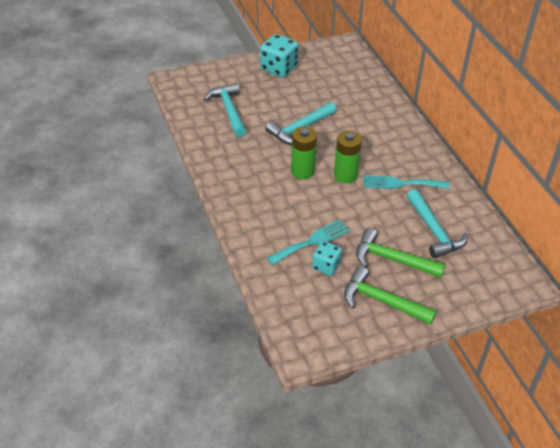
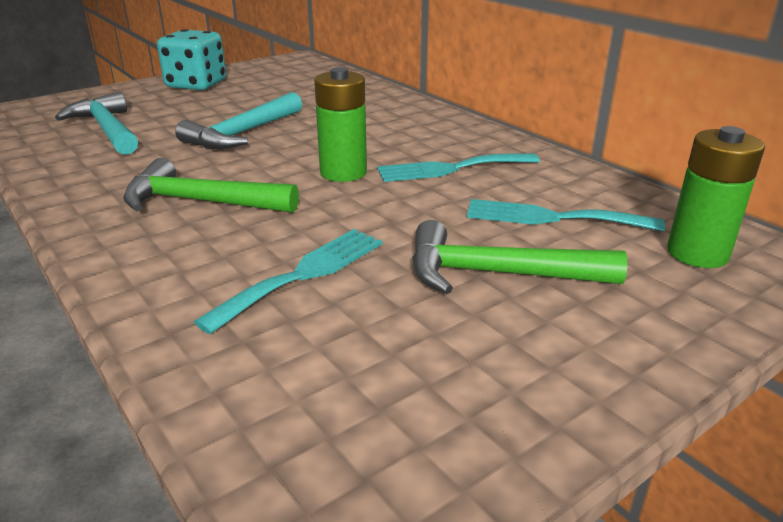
camera: 15 degrees left, 15 degrees down
green battery [291,127,317,179] -> green battery moved to [667,126,765,268]
turquoise dice [312,241,342,276] -> none
green hammer [344,266,437,325] -> green hammer moved to [123,158,299,213]
turquoise hammer [406,189,468,259] -> turquoise fork [467,199,665,232]

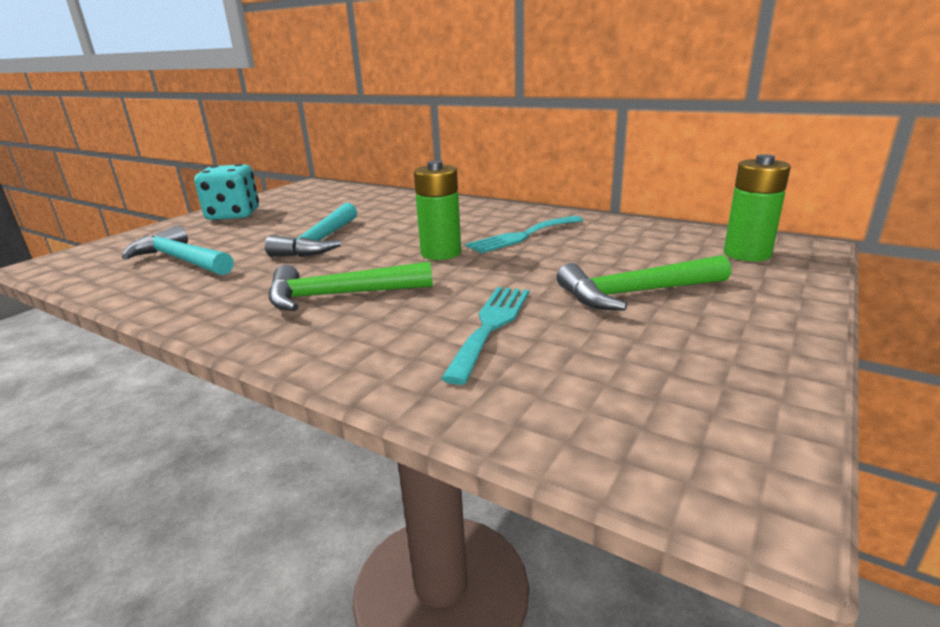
camera: 20 degrees left, 5 degrees down
turquoise fork [467,199,665,232] -> none

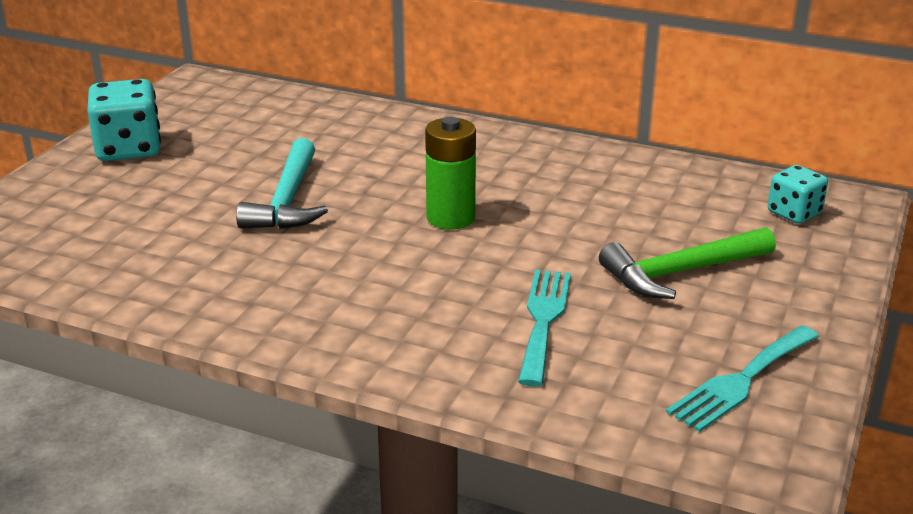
camera: 10 degrees left, 5 degrees up
turquoise hammer [122,225,234,275] -> none
green hammer [268,261,433,311] -> none
turquoise fork [466,216,583,253] -> turquoise fork moved to [666,326,819,432]
green battery [724,154,791,262] -> turquoise dice [768,165,828,224]

